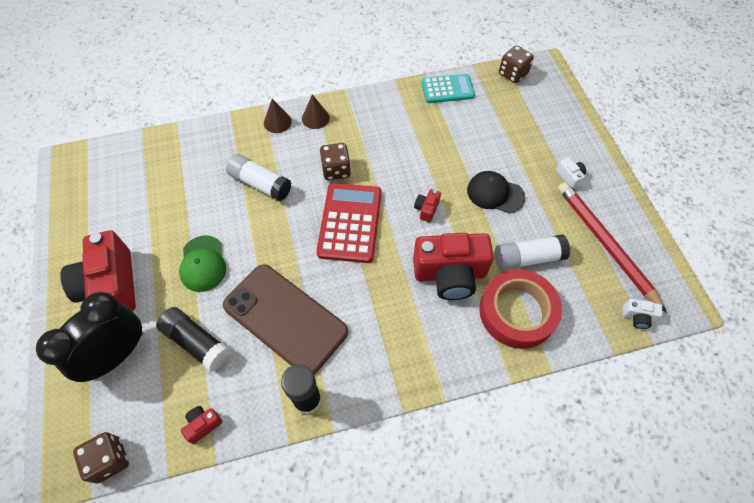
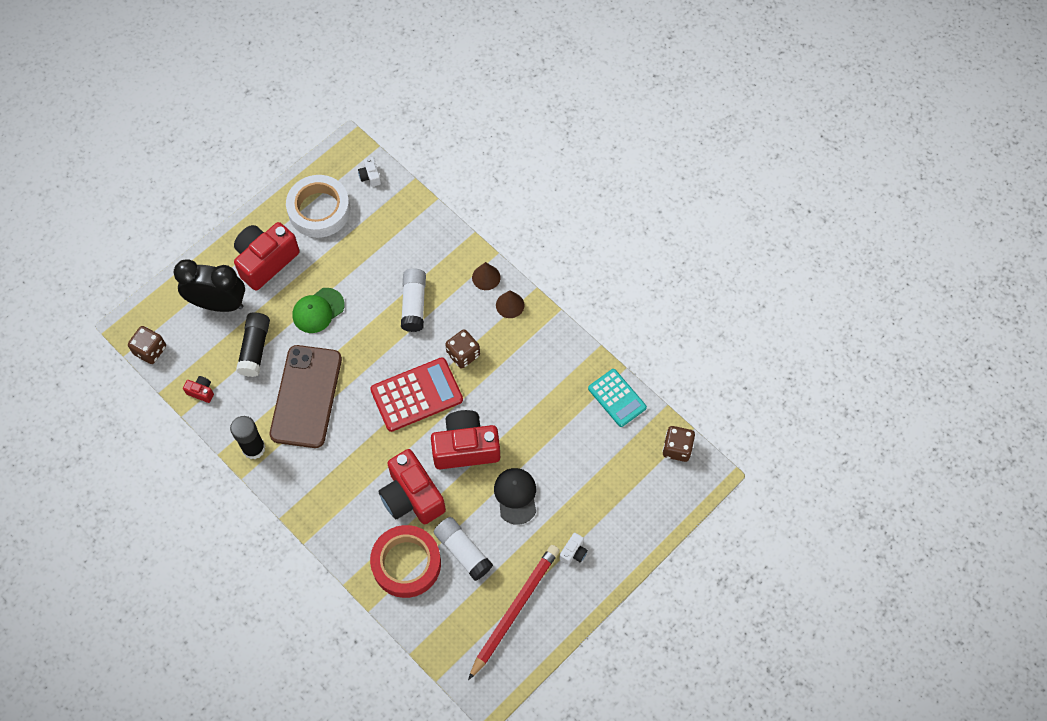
camera: 60 degrees right, 5 degrees up
red camera [414,189,441,222] -> red camera [431,410,500,469], size x2.37
white camera [623,299,663,329] -> white camera moved to [358,157,381,187]
none -> white tape [286,175,350,238]

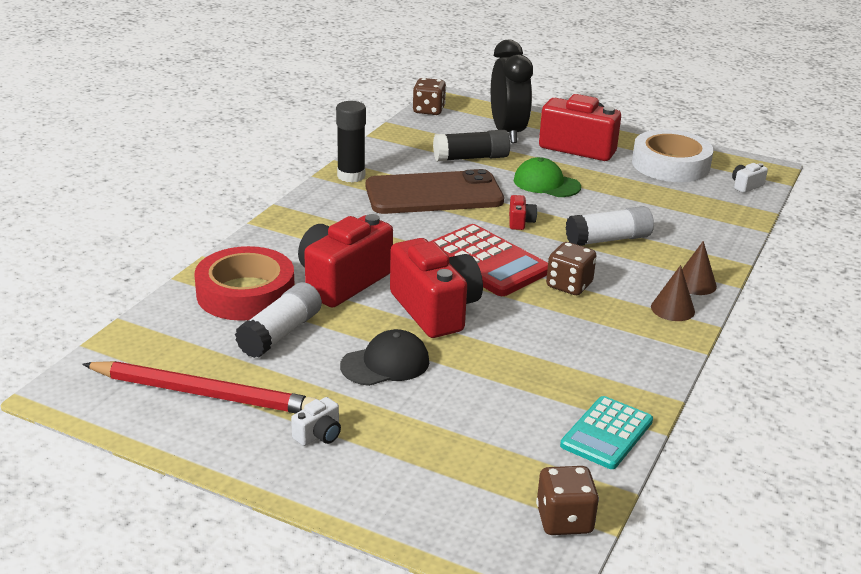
camera: 70 degrees right, 35 degrees down
red camera [183,376,214,403] -> red camera moved to [509,195,537,230]
white camera [559,533,588,565] -> white camera turned 60 degrees counterclockwise [291,397,341,446]

